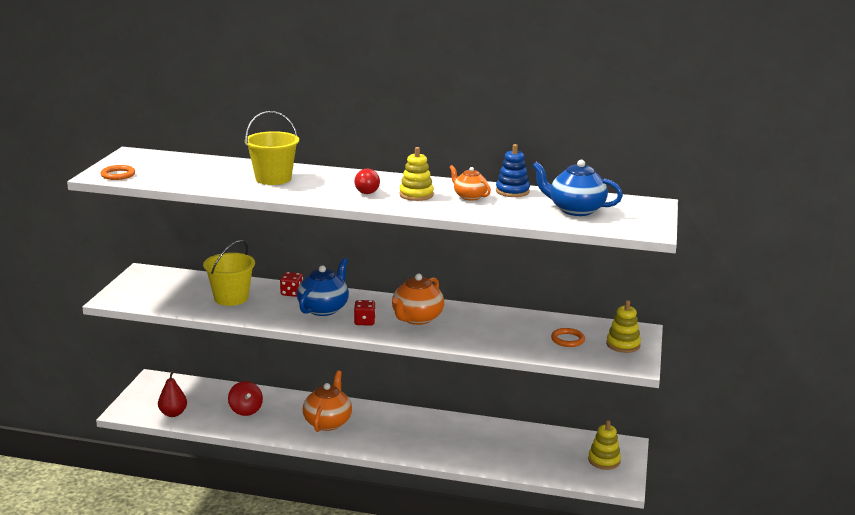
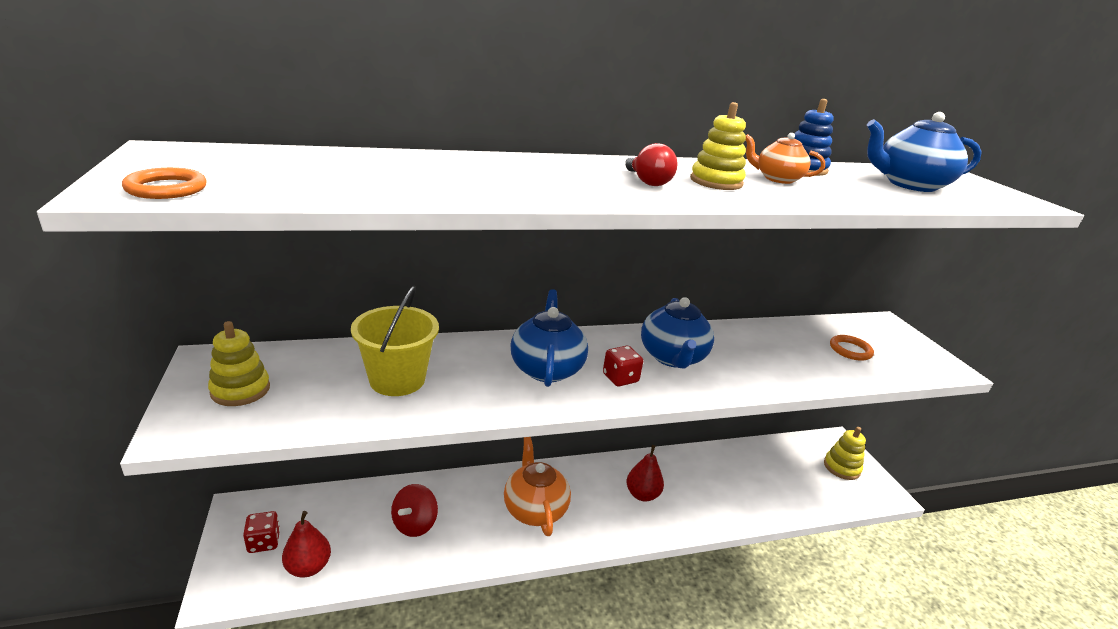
camera: 30 degrees left, 5 degrees up
red spinning top [228,381,263,416] -> red spinning top turned 75 degrees clockwise [391,484,438,537]
yellow bucket [245,111,299,185] -> none
red dice [280,272,303,297] -> red dice moved to [243,511,280,553]
orange teapot [392,274,444,325] -> blue teapot [641,297,714,369]
yellow stacking toy [606,300,641,353] -> yellow stacking toy moved to [208,321,270,406]
none -> red pear [627,445,664,502]

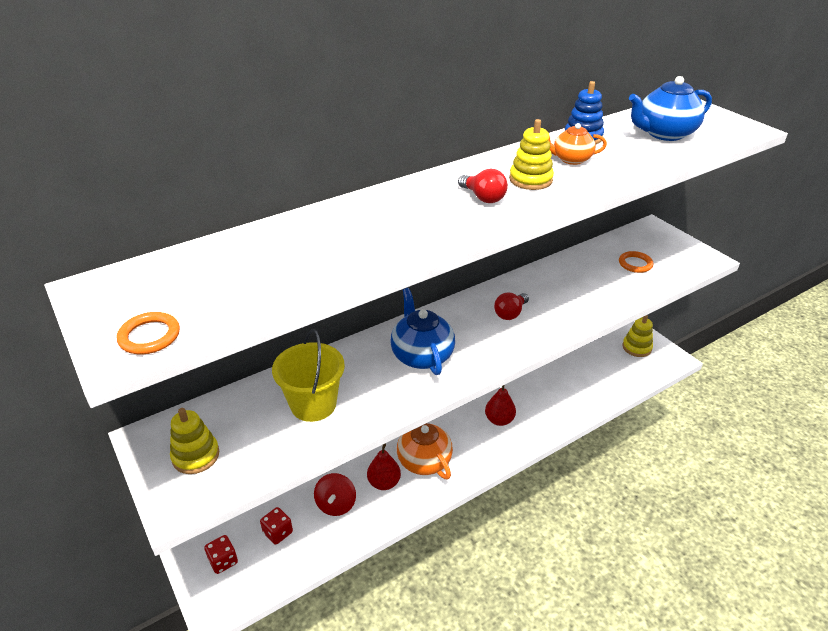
camera: 15 degrees left, 10 degrees up
red pear [282,511,331,578] -> red pear moved to [367,444,401,490]
red dice [603,346,643,386] -> red dice moved to [260,507,293,545]
blue teapot [641,297,714,369] -> red light bulb [494,293,529,320]

